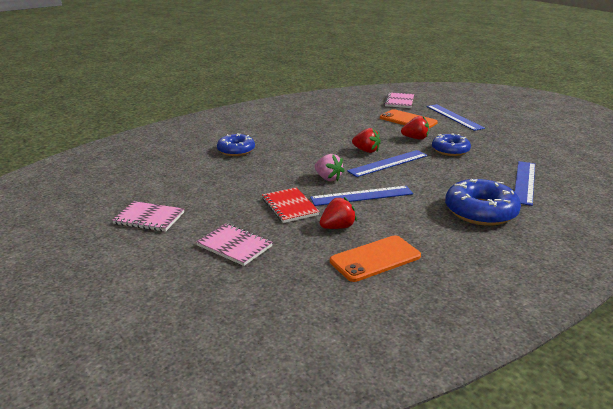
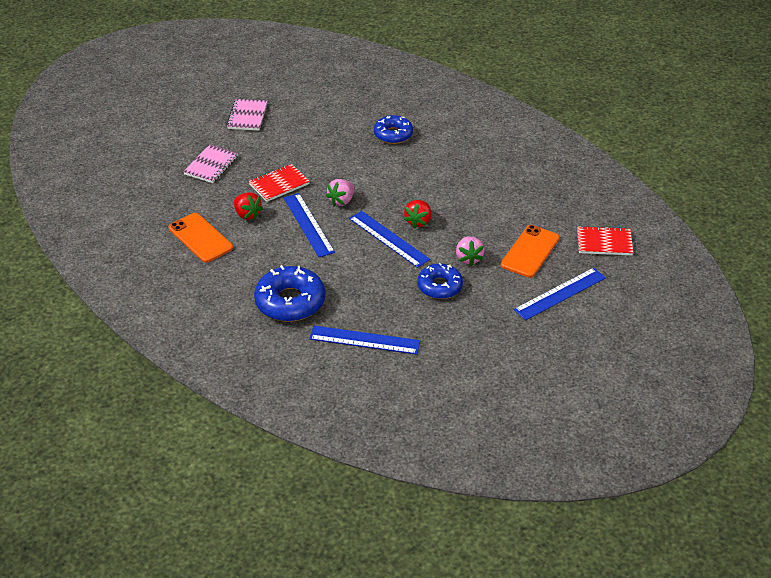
camera: 80 degrees right, 15 degrees up
pink notebook [384,92,414,108] -> red notebook [577,226,633,255]
red strawberry [401,116,429,140] -> pink strawberry [456,236,485,266]

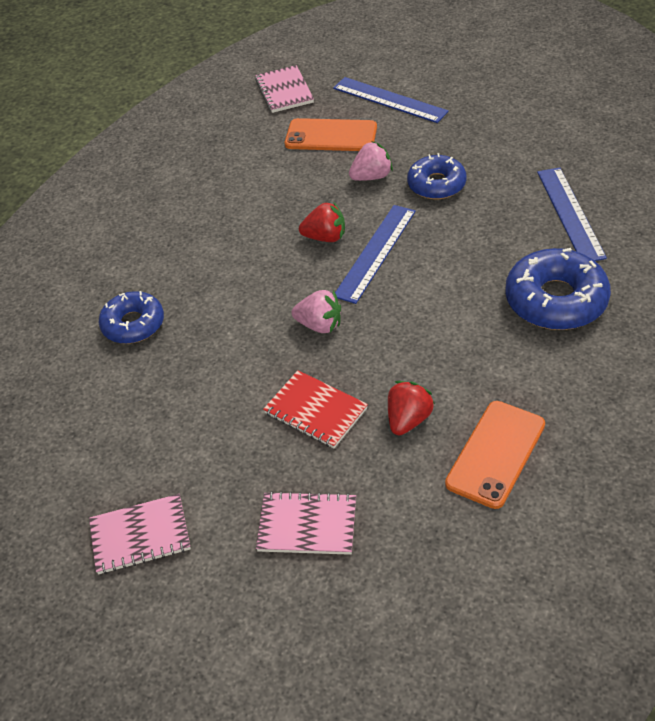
camera: 105 degrees left, 5 degrees up
blue ruler [284,193,335,257] -> none
red notebook [577,226,633,255] -> pink notebook [255,65,314,113]

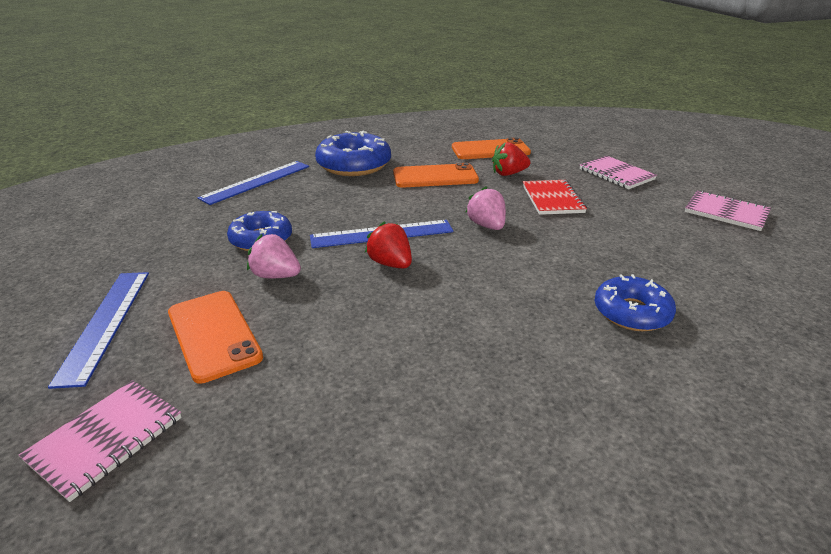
camera: 135 degrees left, 15 degrees down
none -> orange phone [393,163,479,188]

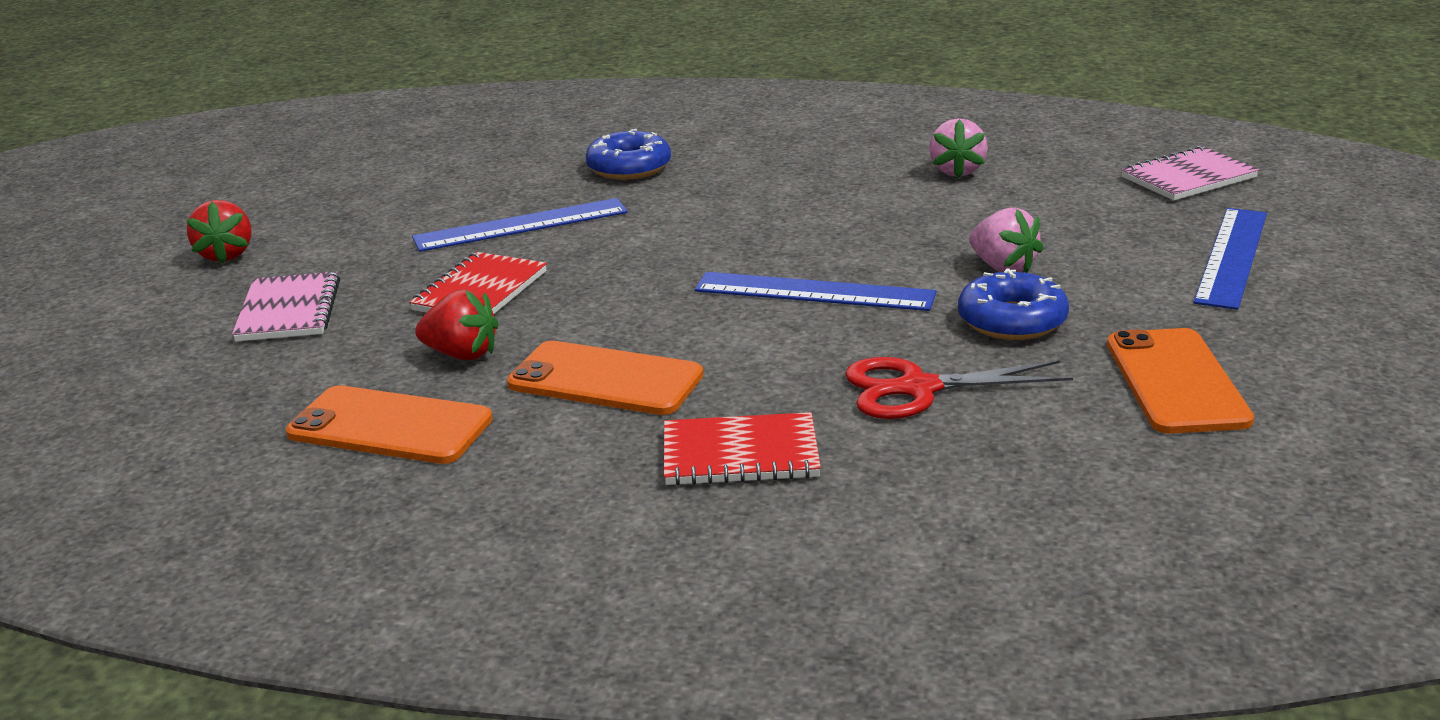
camera: 150 degrees left, 5 degrees down
orange phone [168,291,263,384] -> orange phone moved to [1107,328,1254,434]
blue ruler [198,161,309,205] -> blue ruler moved to [412,198,628,252]
blue donut [315,131,391,176] -> red notebook [664,412,821,486]
red strawberry [365,221,412,268] -> red strawberry moved to [186,200,251,263]
pink strawberry [466,186,506,230] -> pink strawberry moved to [929,118,988,178]
pink notebook [685,190,771,231] -> none
none -> red scissors [845,357,1073,419]

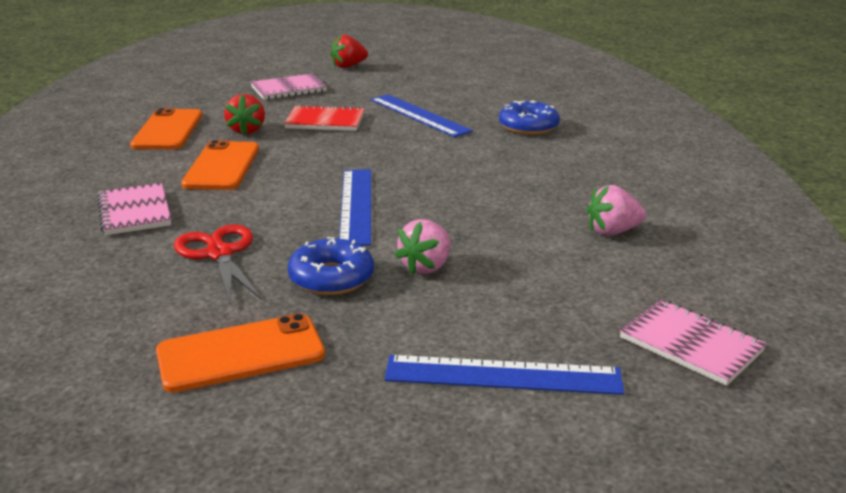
camera: 70 degrees right, 0 degrees up
red notebook [664,412,821,486] -> pink notebook [97,183,171,235]

